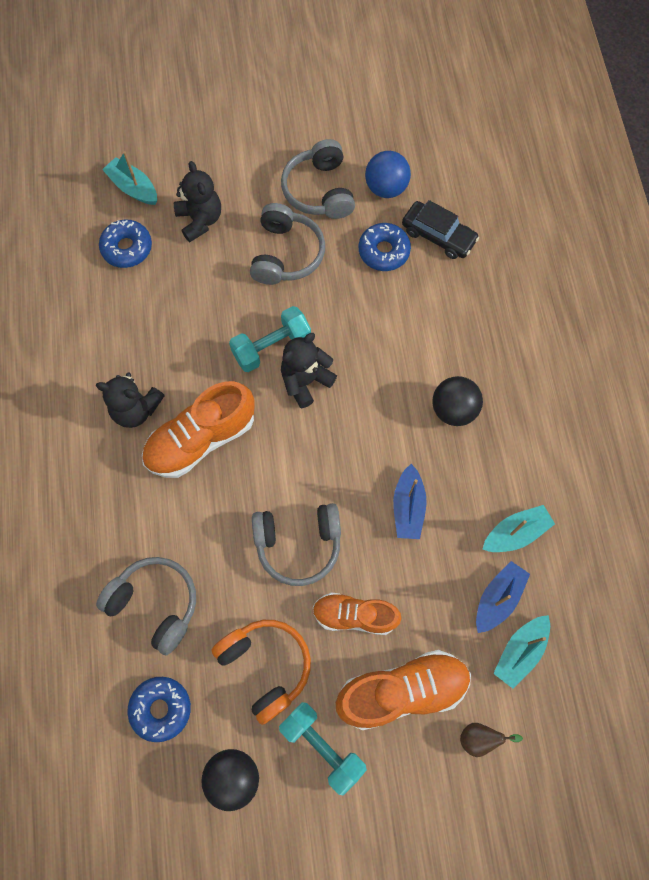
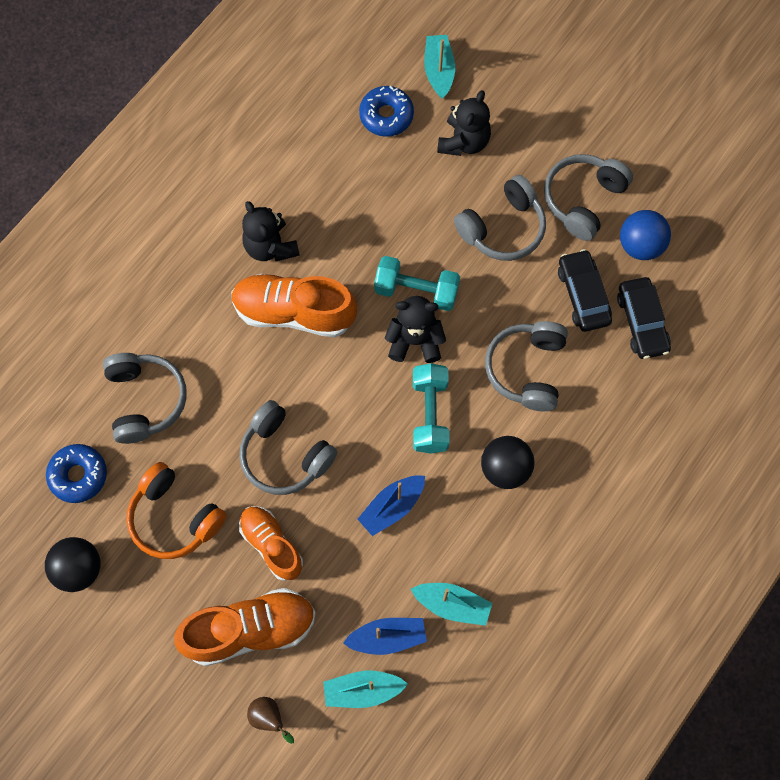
camera: 45 degrees right, 0 degrees up
orange headphones [212,620,311,725] -> orange headphones turned 120 degrees clockwise [126,462,226,559]
turquoise dumbbell [279,702,367,796] -> turquoise dumbbell moved to [413,363,450,453]
orange shoe [336,650,471,730] -> orange shoe turned 45 degrees counterclockwise [174,588,316,666]
blue donut [359,223,411,271] -> black car [558,249,612,332]
none -> grey headphones [485,321,568,411]

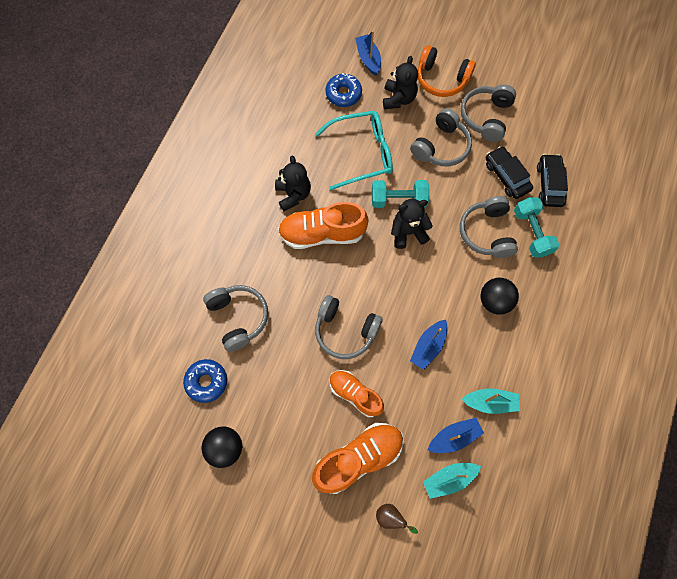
camera: 15 degrees left, 0 degrees up
orange headphones [126,462,226,559] -> orange headphones moved to [418,45,476,97]
black teddy bear [242,201,300,261] -> black teddy bear turned 150 degrees counterclockwise [275,155,311,211]
turquoise dumbbell [413,363,450,453] -> turquoise dumbbell moved to [514,197,559,258]
turquoise boat [424,35,455,99] -> blue boat [355,31,381,76]
black car [617,277,671,359] -> black car turned 150 degrees counterclockwise [537,154,568,207]
blue ball [620,210,671,260] -> none
none -> turquoise glasses [315,111,393,190]

